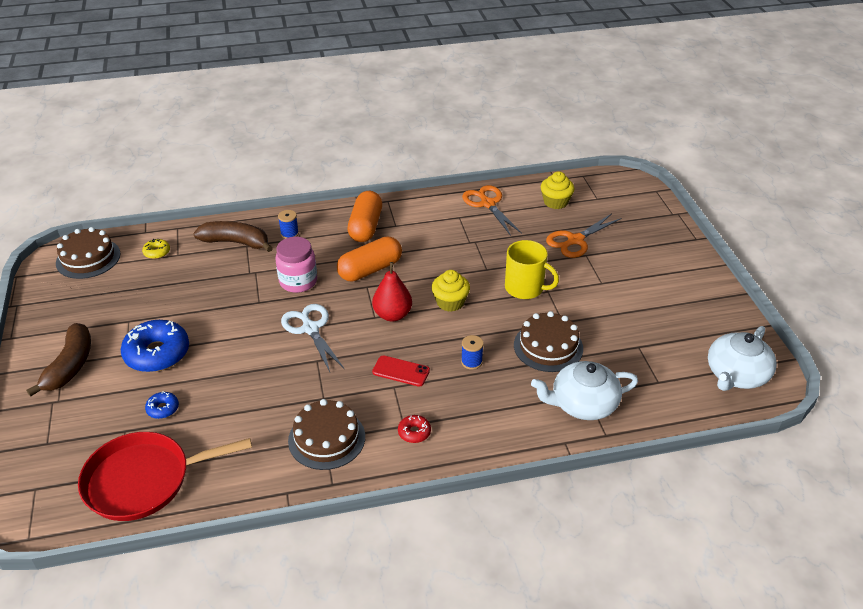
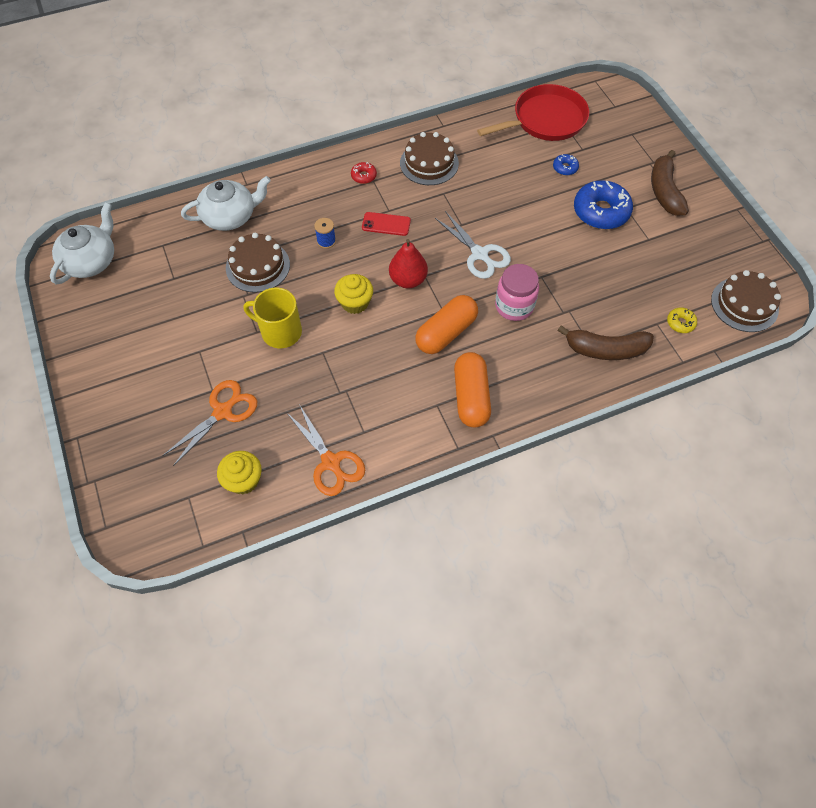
camera: 170 degrees right, 20 degrees up
blue spool [278,210,299,239] -> none

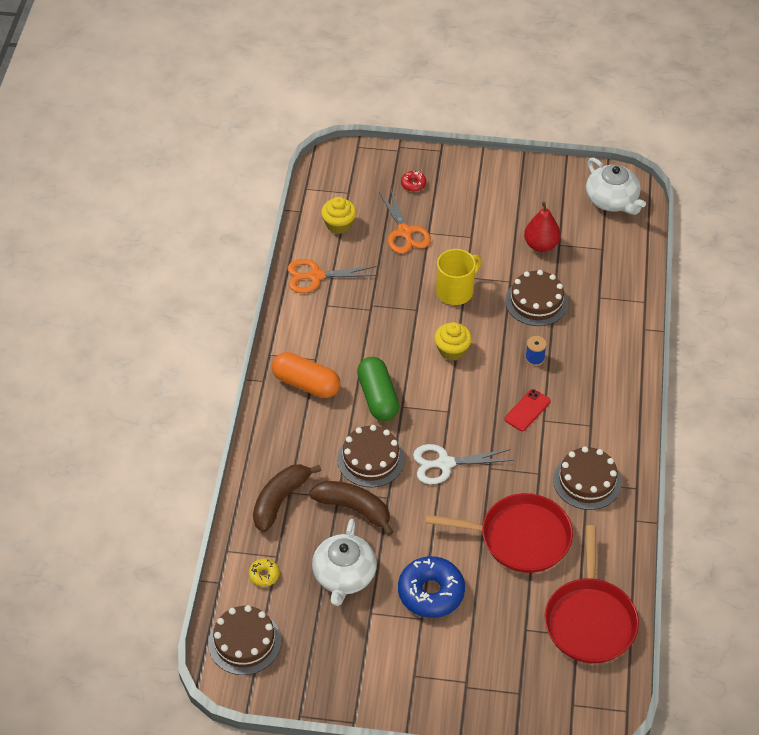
camera: 120 degrees right, 10 degrees down
white teapot [181,176,271,231] -> white teapot moved to [312,519,377,606]
red donut [351,162,377,184] -> red donut moved to [401,171,426,192]
red pear [389,239,428,288] -> red pear moved to [524,202,561,252]
orange capsule [415,295,478,354] -> green capsule [357,357,399,421]
pink jar [495,264,539,321] -> brown cake [337,425,405,487]
blue donut [553,154,579,175] -> none
brown banana [651,150,689,216] -> brown banana moved to [309,481,393,536]
none -> red pan [425,493,573,573]

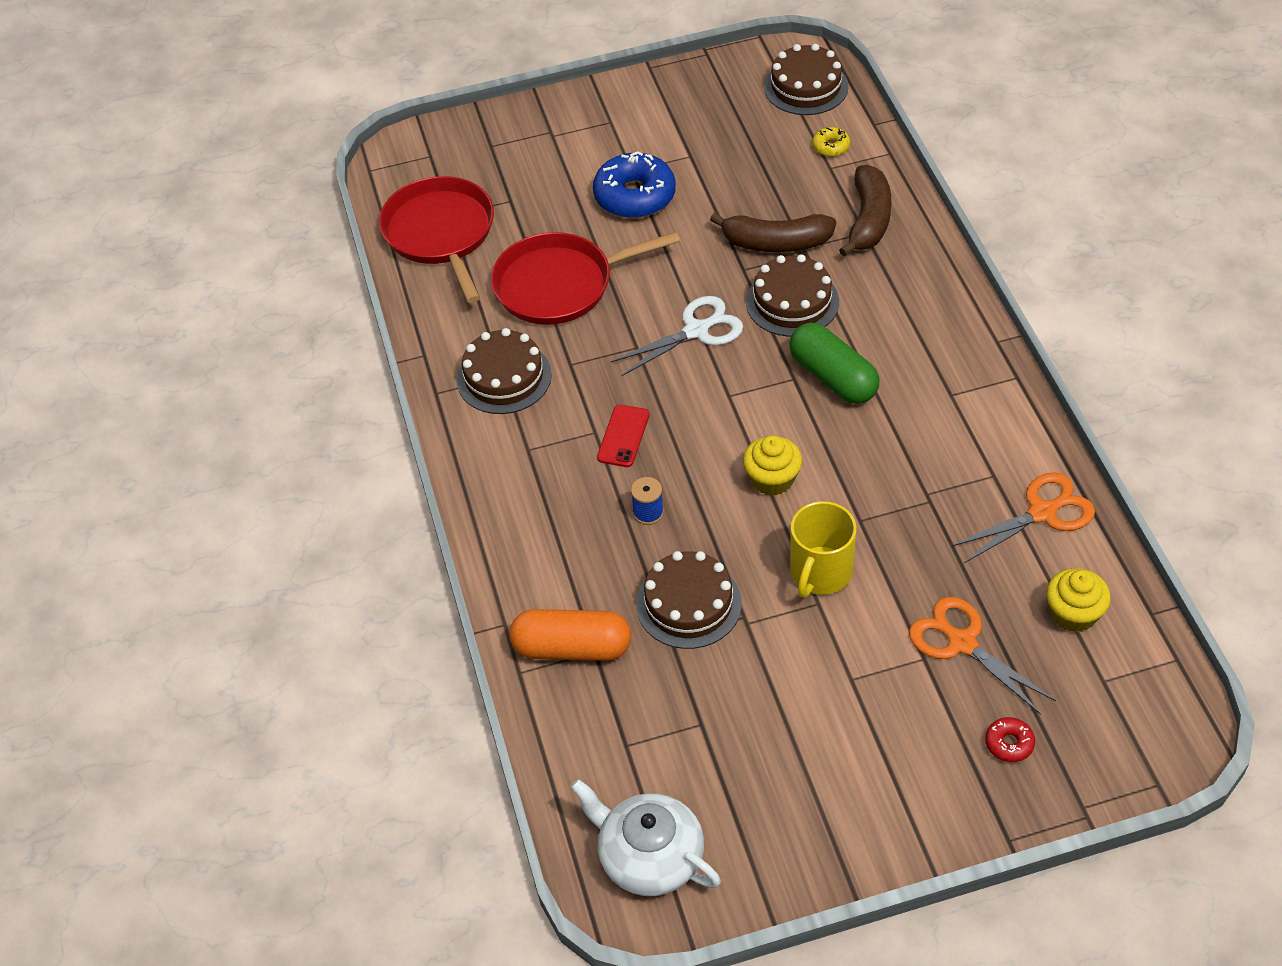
camera: 160 degrees right, 0 degrees up
orange capsule [272,352,340,398] -> orange capsule moved to [509,609,631,661]
white teapot [312,519,377,606] -> none
red pear [524,202,561,252] -> none

